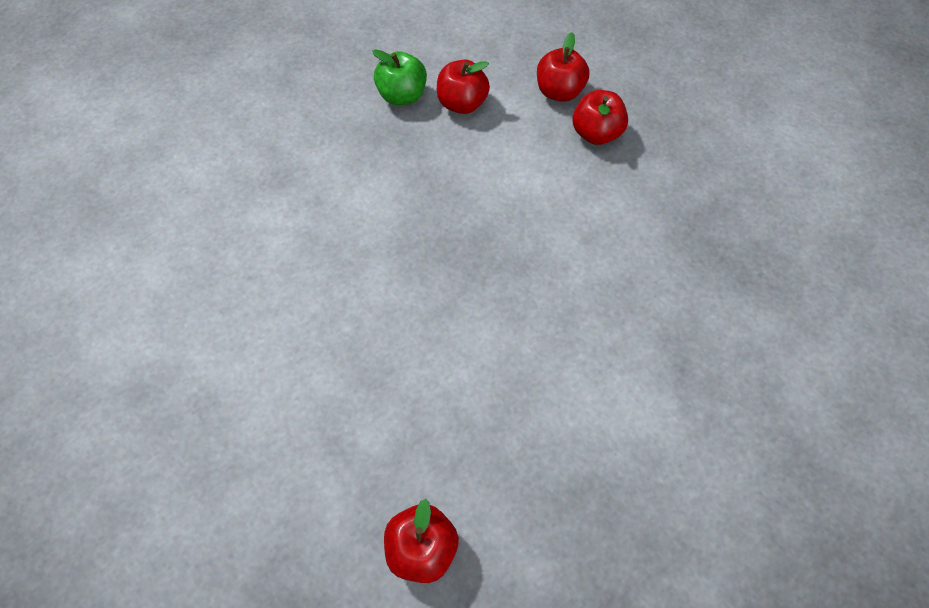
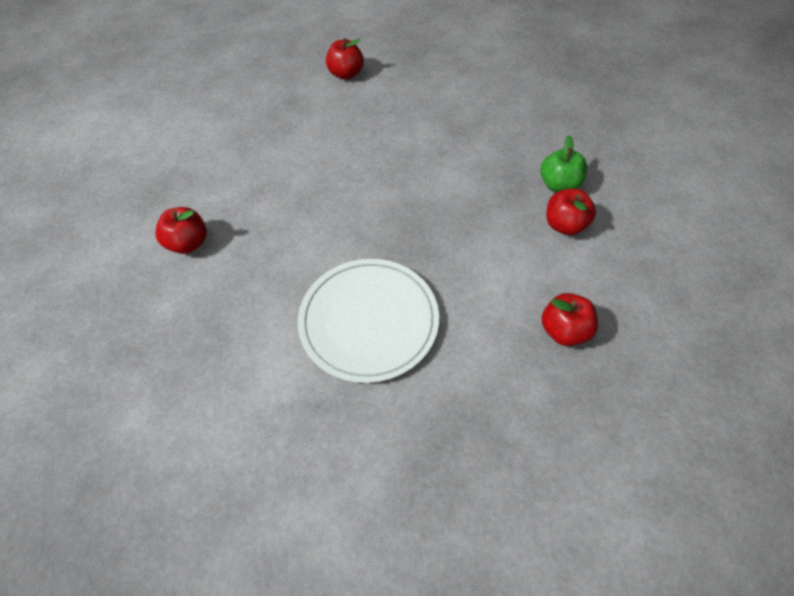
camera: 85 degrees right, 5 degrees down
red apple [537,32,590,102] -> red apple moved to [326,38,364,80]
none -> white plate [298,259,439,383]

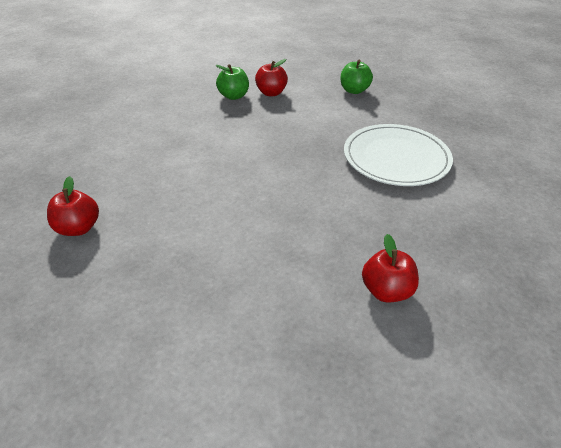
camera: 105 degrees left, 15 degrees down
red apple [542,293,598,346] -> green apple [340,60,373,94]

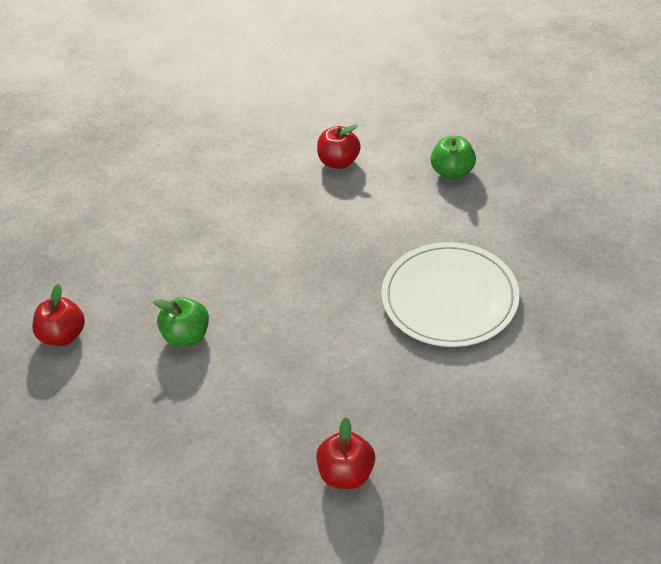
camera: 20 degrees right, 5 degrees up
green apple [215,64,249,100] -> green apple moved to [153,297,209,347]

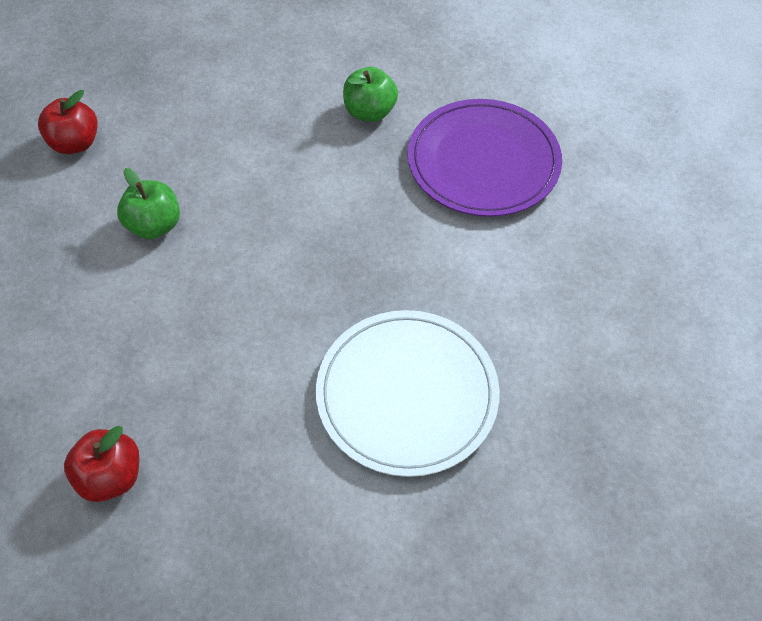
camera: 40 degrees right, 10 degrees up
red apple [317,124,361,169] -> purple plate [408,99,562,217]
green apple [431,136,476,180] -> green apple moved to [343,67,398,122]

